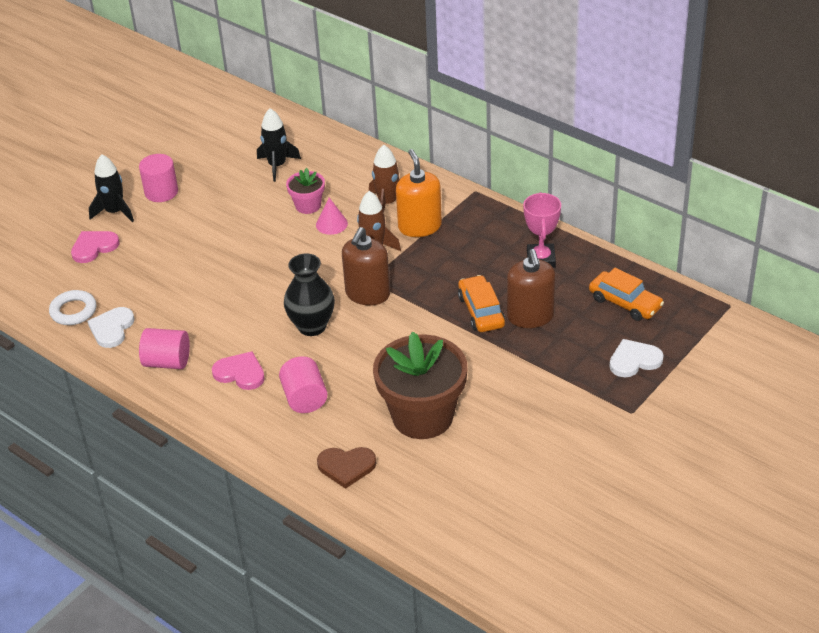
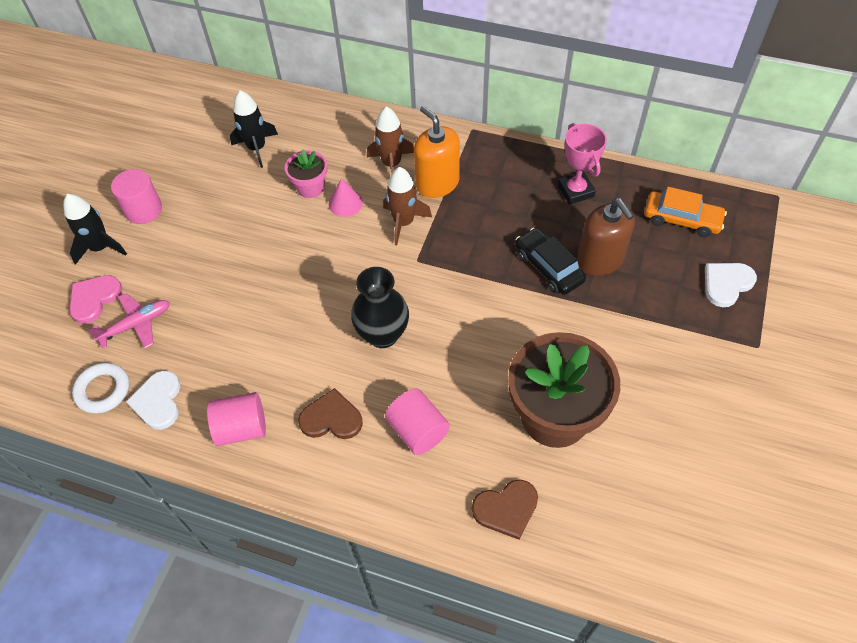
camera: 20 degrees left, 15 degrees up
pink heart [212,351,265,390] -> brown heart [298,388,363,439]
brown soap dispenser [342,227,390,306] -> none
orange car [458,275,505,332] -> black car [515,228,586,295]
none -> pink plane [88,293,170,349]

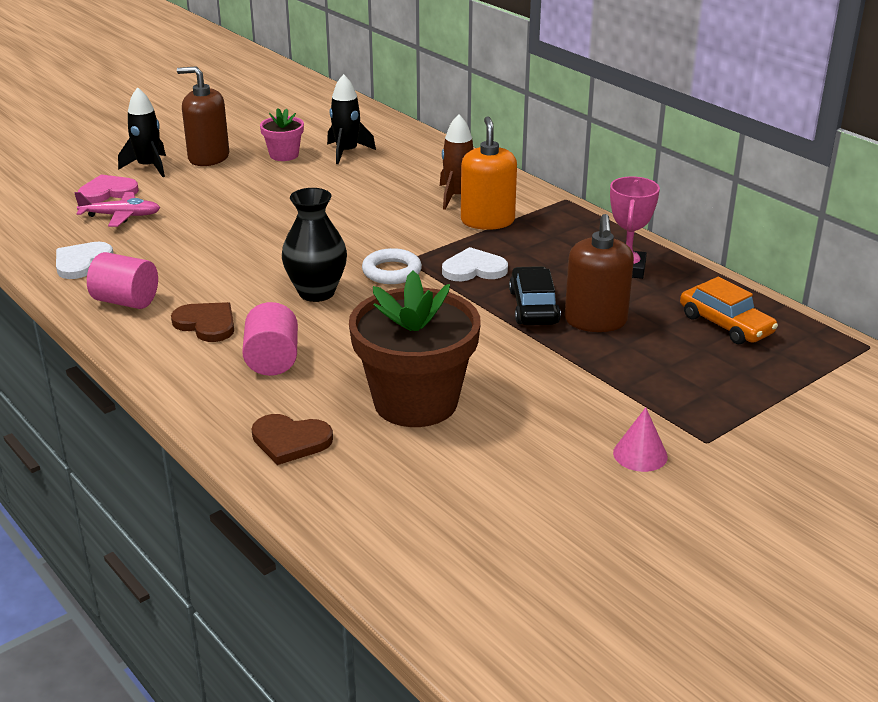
camera: 30 degrees right, 25 degrees down
white ring [72,363,129,414] -> white ring moved to [362,248,422,284]
pink cylinder [111,169,162,224] -> brown soap dispenser [177,66,229,166]
pink flower pot [285,149,327,198] -> pink flower pot moved to [260,108,304,161]
pink cone [329,178,363,217] -> pink cone moved to [613,407,668,472]
brown rocket [383,167,432,245] -> none
white heart [705,263,757,307] -> white heart moved to [442,247,508,281]

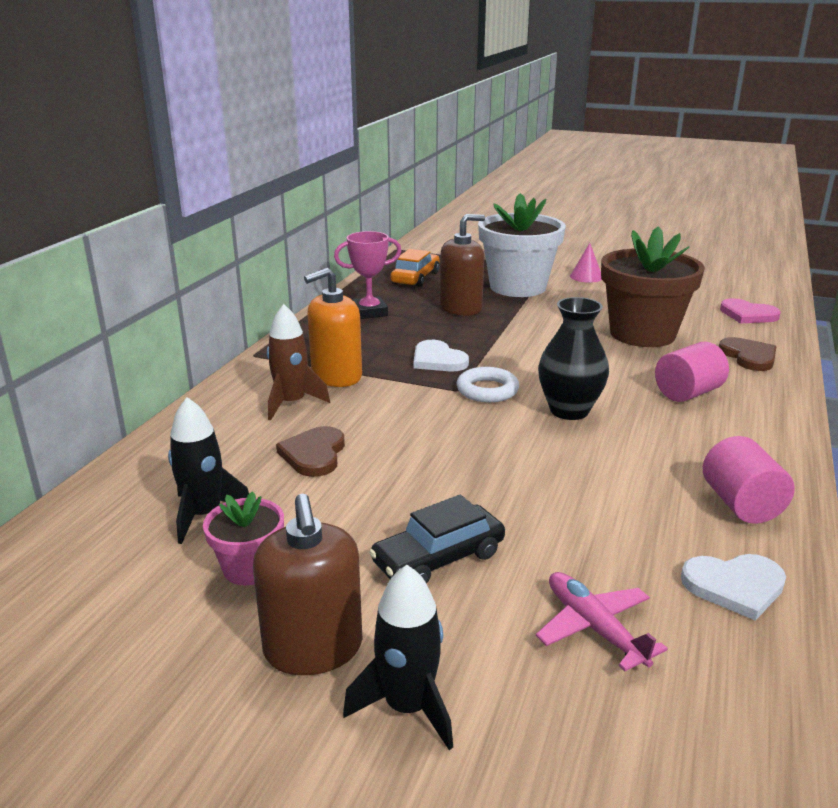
camera: 120 degrees left, 5 degrees down
pink heart [78,174,139,203] -> pink heart moved to [720,298,781,323]
brown heart [171,302,234,342] -> brown heart moved to [276,426,345,477]
black car [509,266,561,325] -> black car moved to [369,495,505,584]
none -> white flower pot [478,193,566,297]

